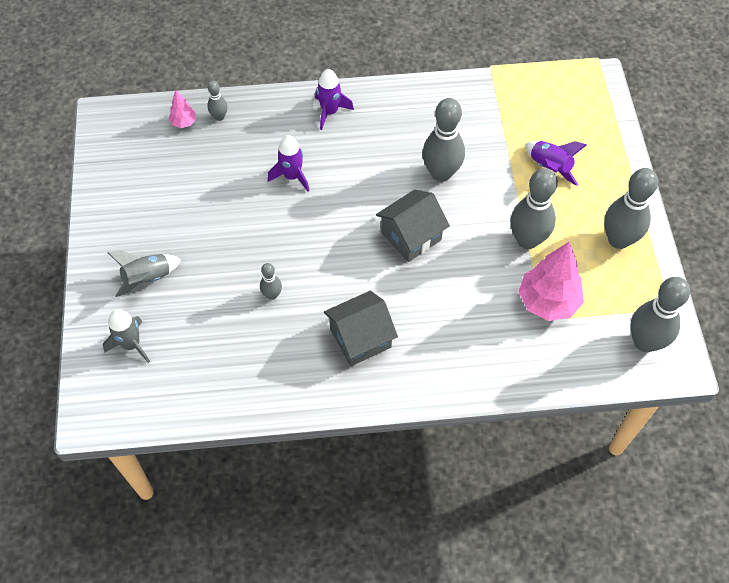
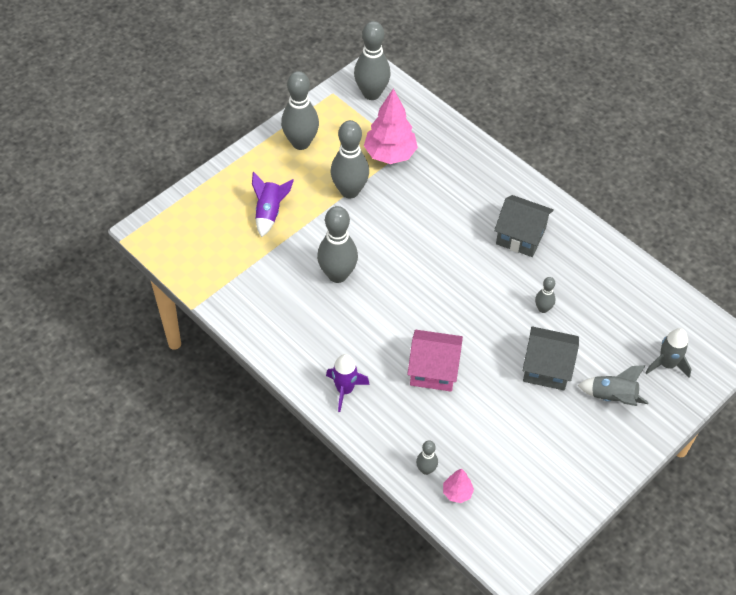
camera: 130 degrees left, 5 degrees down
purple rocket [268,135,310,192] -> pink house [407,330,463,392]
grey house [376,190,450,262] -> grey house moved to [522,326,579,390]

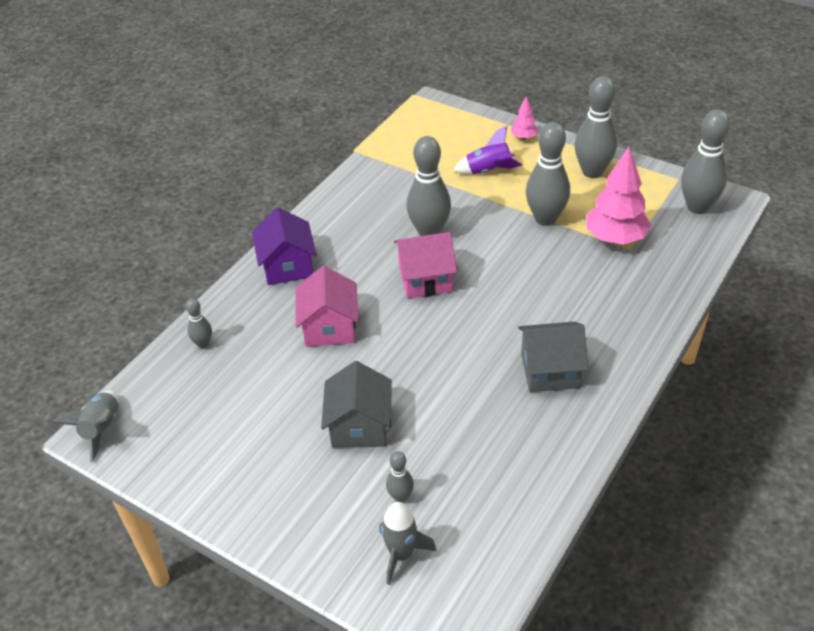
camera: 80 degrees right, 10 degrees down
purple rocket [326,354,370,412] -> purple house [252,207,317,285]
pink tree [443,468,474,503] -> pink tree moved to [511,96,539,140]
grey house [494,195,554,257] -> grey house turned 75 degrees clockwise [518,322,588,392]
grey bowling pin [535,277,556,313] -> grey bowling pin moved to [386,451,414,502]
grey rocket [578,365,649,406] -> grey rocket moved to [52,390,118,462]
none -> pink house [394,232,457,299]

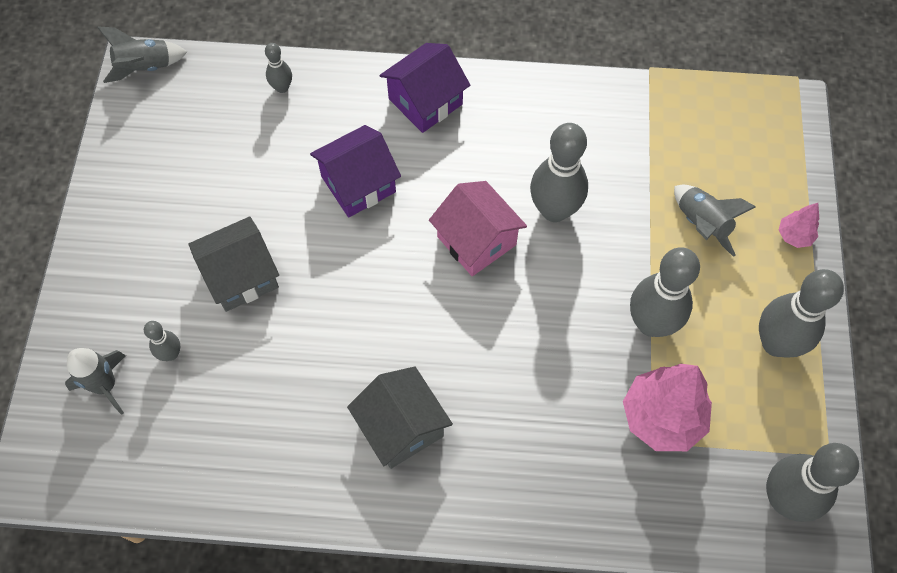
camera: 60 degrees right, 20 degrees up
pink house [295,266,359,347] -> purple house [310,125,401,217]
purple rocket [453,125,522,174] -> grey rocket [674,185,756,257]

